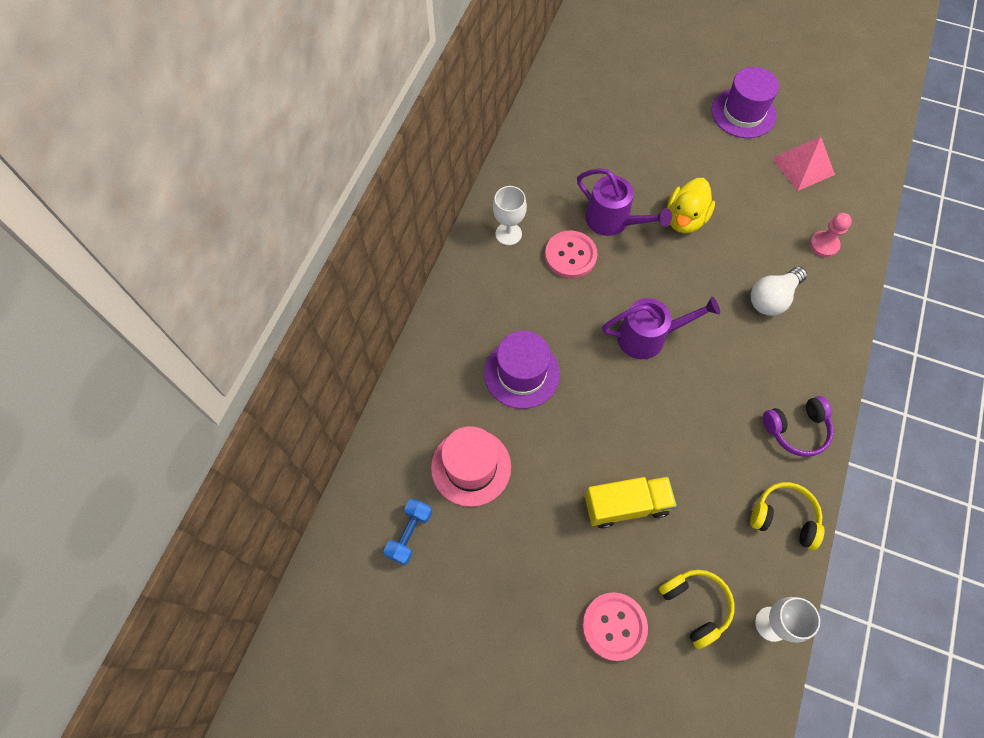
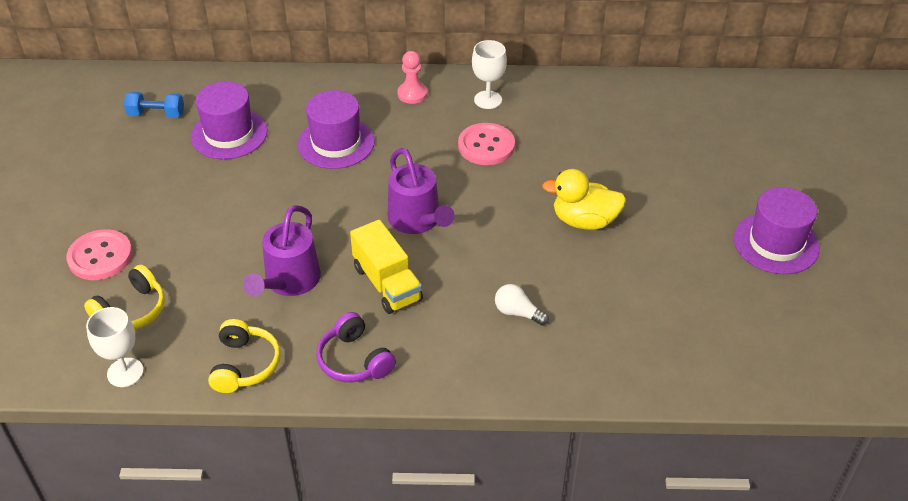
camera: 70 degrees right, 20 degrees down
pink hat [431,426,511,507] -> purple hat [190,81,268,159]
purple watering can [577,168,672,236] -> purple watering can moved to [243,205,321,296]
yellow truck [585,476,677,528] -> yellow truck moved to [350,220,423,314]
white light bulb [751,267,807,316] -> white light bulb [495,284,549,326], size x0.64
pink pyramid [772,137,835,191] -> none
pink pawn [810,213,852,257] -> pink pawn moved to [397,51,427,104]

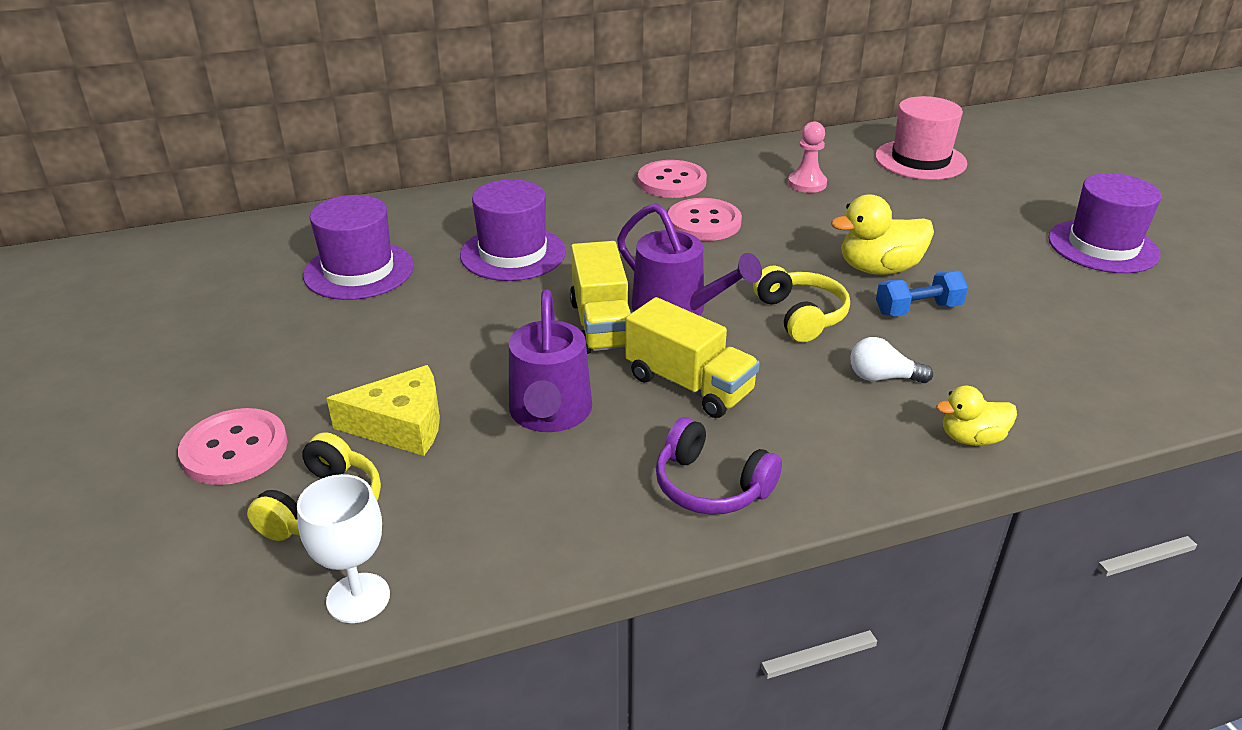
camera: 20 degrees left, 10 degrees down
blue dumbbell [124,92,184,118] -> blue dumbbell moved to [876,271,968,317]
yellow headphones [208,319,280,393] -> yellow headphones moved to [753,266,850,342]
pink pawn [397,51,427,104] -> pink pawn moved to [788,121,827,193]
white goblet [472,40,507,109] -> pink button [638,160,707,198]
none -> yellow cheese [326,365,440,456]
none -> yellow truck [570,241,631,354]
none -> pink hat [875,96,967,180]
none -> yellow duck [936,386,1017,446]

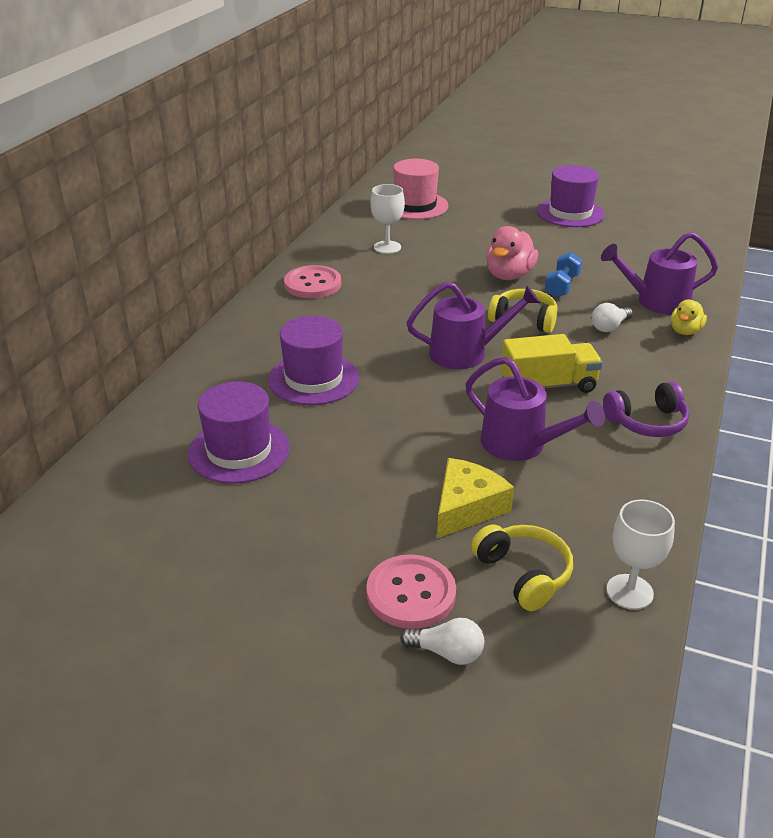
camera: 50 degrees left, 0 degrees up
yellow truck [570,241,631,354] -> none
pink button [668,198,742,241] -> none
pink pawn [788,121,827,193] -> white goblet [370,184,405,254]
yellow duck [831,195,934,275] -> pink duck [486,226,538,280]
none -> white light bulb [400,618,484,665]
none -> purple watering can [601,232,718,314]

